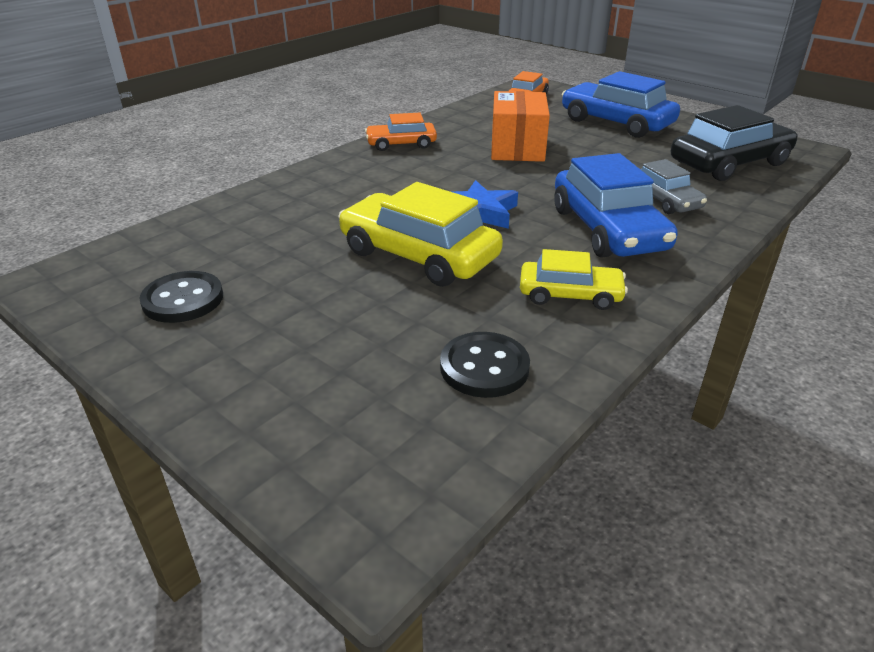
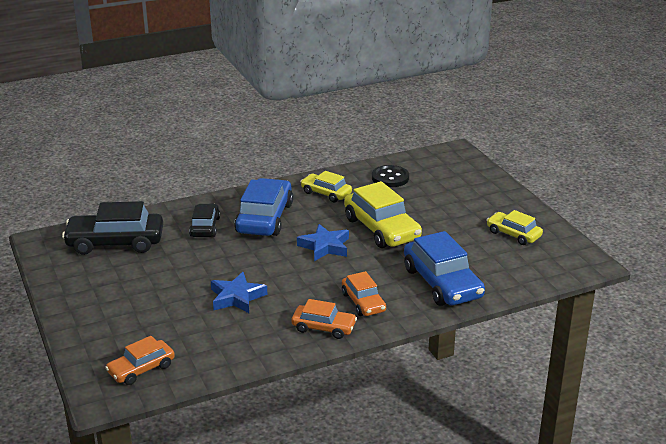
camera: 155 degrees left, 5 degrees down
black button [140,271,223,323] -> yellow car [487,210,543,245]
orange box [491,91,550,162] -> blue star [211,272,267,313]
blue car [562,71,680,138] -> blue car moved to [404,231,485,306]
grey car [640,159,707,214] -> black car [189,204,220,237]
none -> orange car [342,271,386,316]

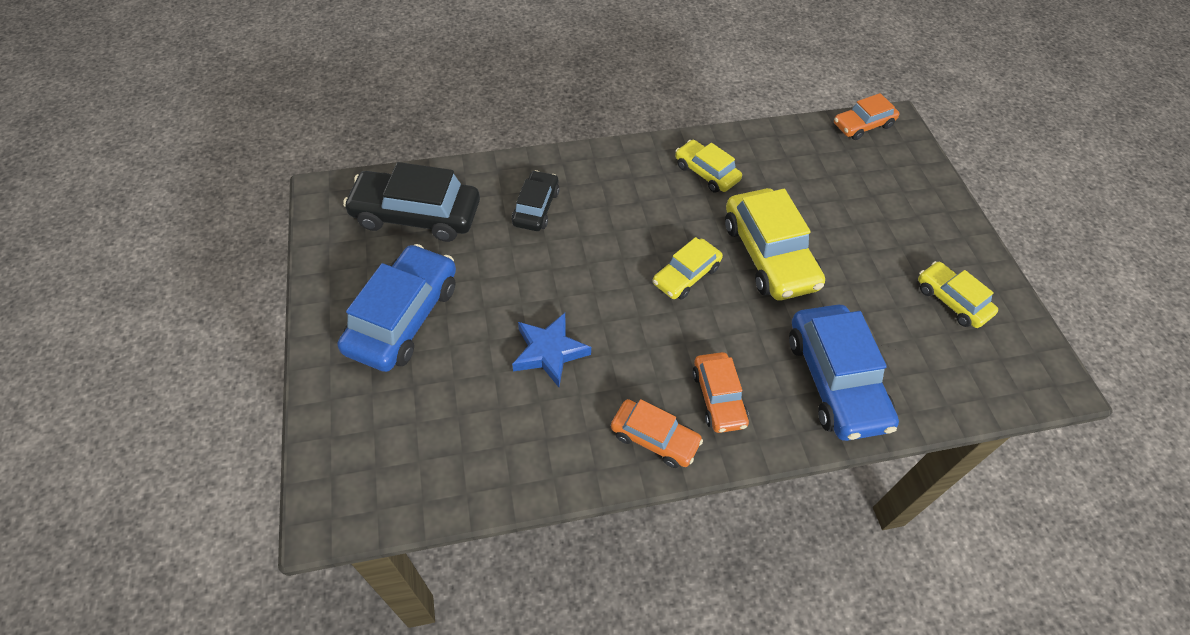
camera: 10 degrees right, 25 degrees up
orange car [105,336,175,385] -> orange car moved to [834,93,899,140]
blue car [234,178,293,236] -> blue car moved to [338,244,456,372]
blue star [297,224,349,261] -> yellow car [653,237,723,300]
black button [372,165,409,187] -> none

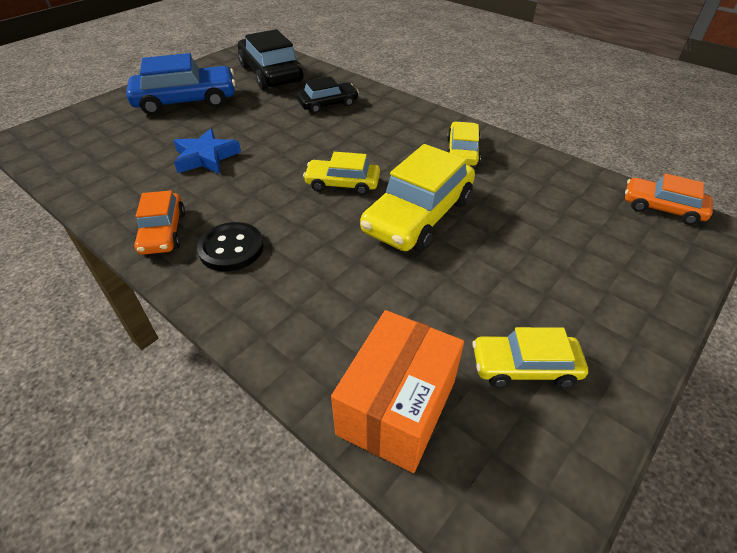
camera: 55 degrees right, 10 degrees down
orange car [692,352,749,433] -> black button [197,222,264,271]
blue car [789,304,899,441] -> none
yellow car [918,261,998,328] -> yellow car turned 105 degrees counterclockwise [472,327,588,388]
none -> orange box [331,310,464,473]

